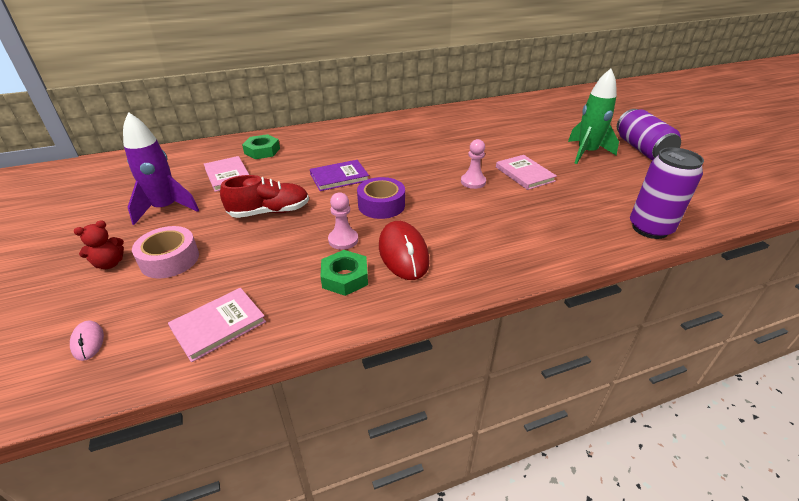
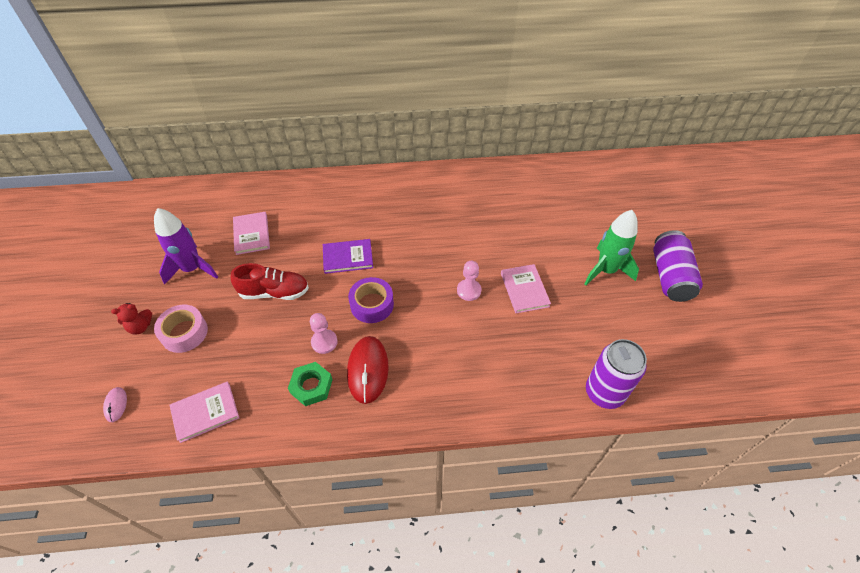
camera: 15 degrees right, 15 degrees up
green nut [242,134,280,159] -> none

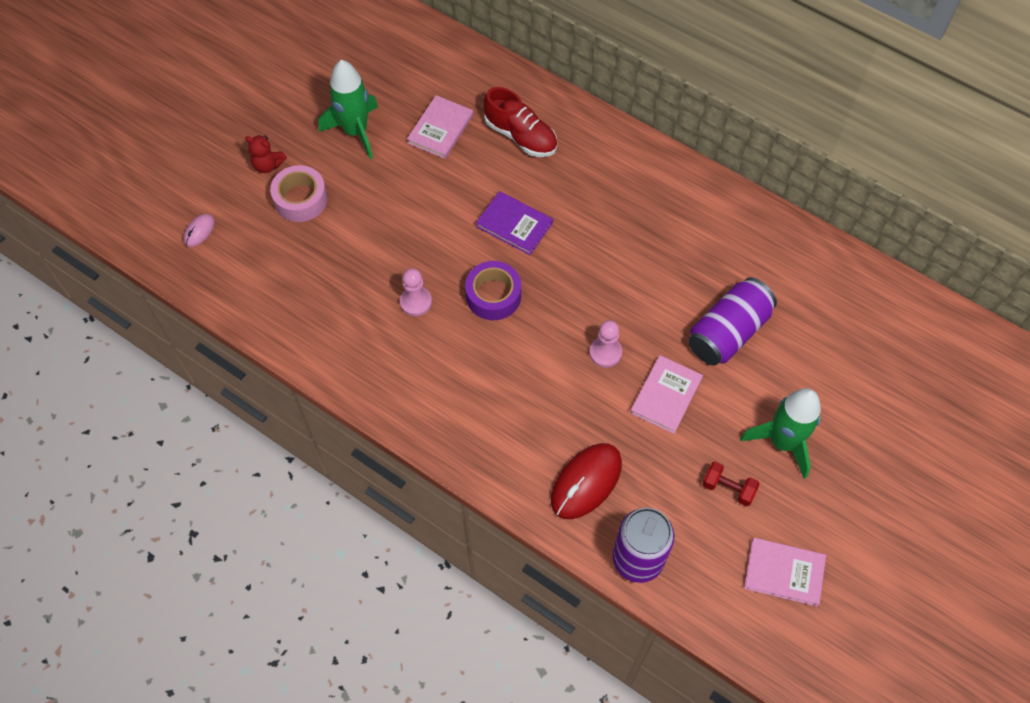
camera: 40 degrees right, 10 degrees up
purple rocket [154,208,218,285] -> green rocket [318,60,378,159]
pink book [170,382,239,443] -> pink book moved to [744,538,826,606]
red shoe [231,263,309,300] -> red shoe moved to [484,87,557,157]
green nut [288,362,333,406] -> none
red mouse [347,336,389,404] -> red mouse moved to [551,443,622,519]
purple can [653,230,703,302] -> purple can moved to [688,277,777,365]
none -> red dumbbell [702,462,759,506]

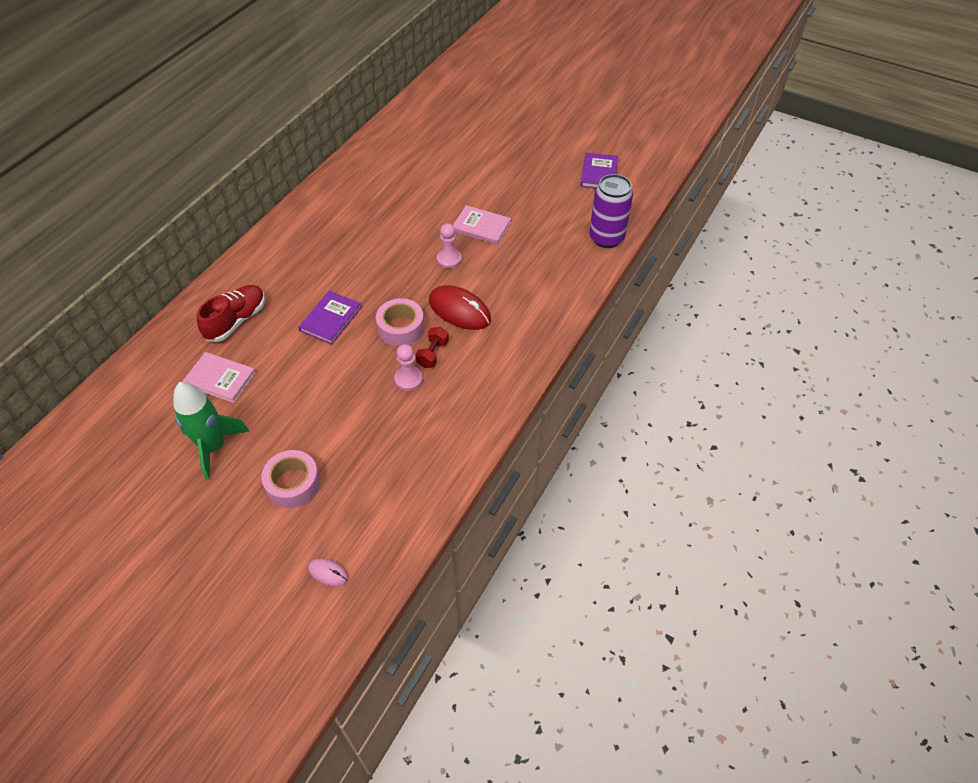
camera: 95 degrees left, 10 degrees down
red teddy bear [245,135,287,173] -> none
purple tape [465,261,521,320] -> pink tape [376,298,424,346]
red mouse [551,443,622,519] -> red mouse moved to [429,286,491,330]
purple can [688,277,777,365] -> none
red dumbbell [702,462,759,506] -> red dumbbell moved to [415,327,449,368]
green rocket [740,388,821,479] -> none
pink book [744,538,826,606] -> purple book [581,153,618,188]

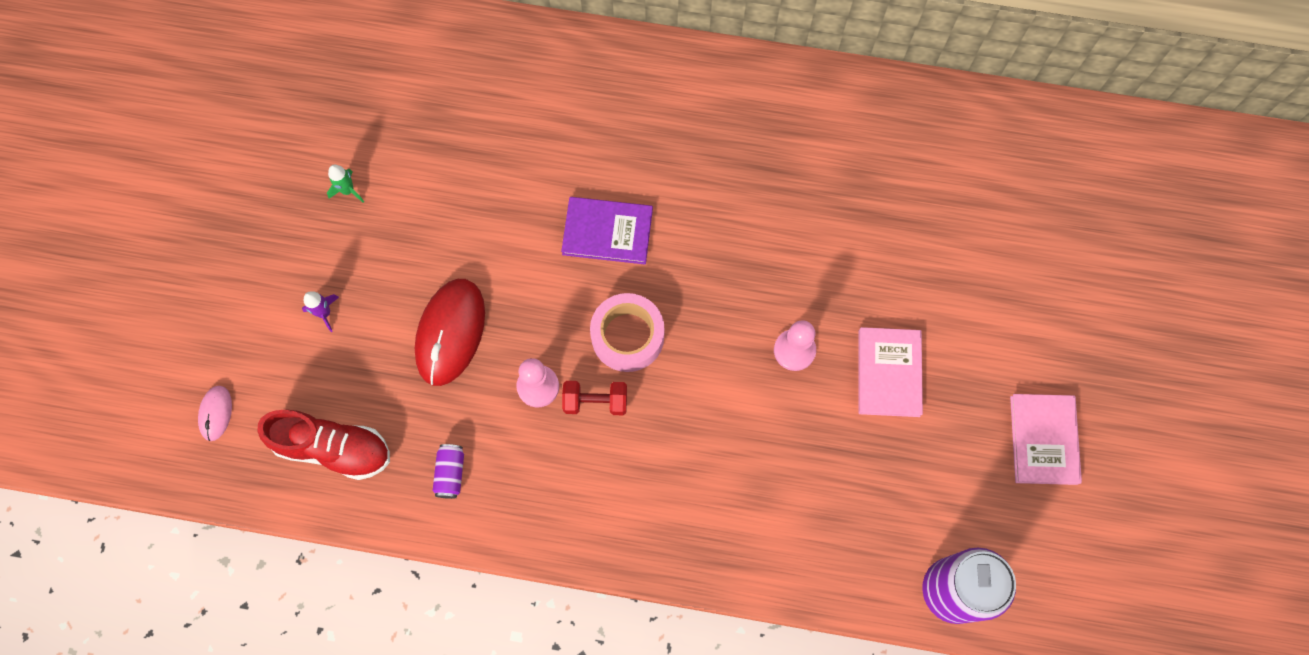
camera: 70 degrees right, 20 degrees up
green rocket [173,382,250,480] -> green rocket [327,165,364,203], size x0.41
pink book [182,352,256,403] -> pink book moved to [1010,394,1082,485]
red shoe [197,285,265,342] -> red shoe moved to [258,410,390,480]
pink tape [261,450,321,508] -> purple rocket [302,291,339,332]
red mouse [429,286,491,330] -> red mouse moved to [415,279,485,386]
purple book [581,153,618,188] -> none
none -> purple can [433,444,464,499]

